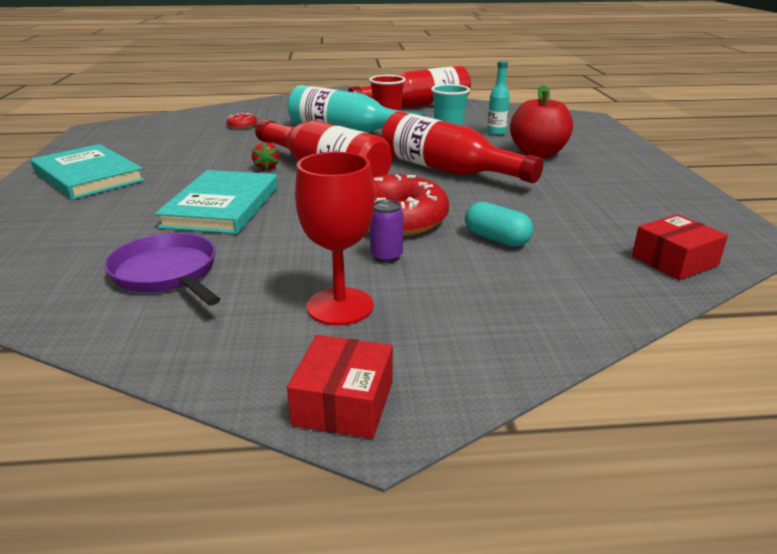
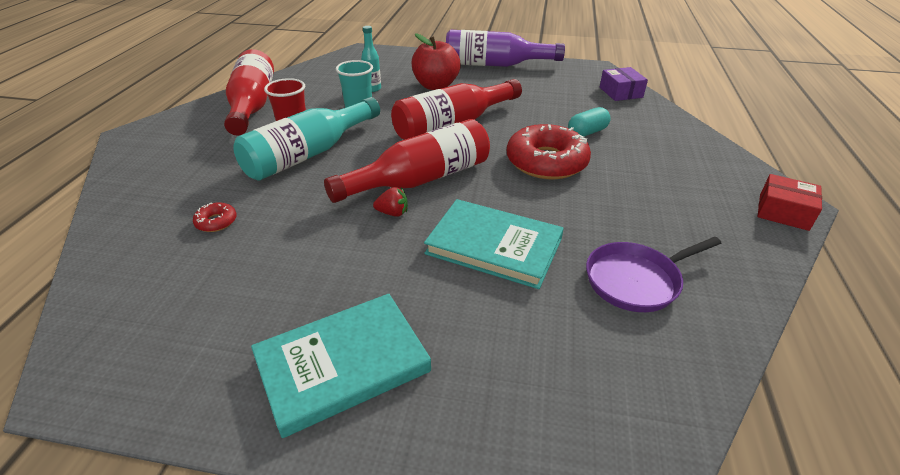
camera: 75 degrees left, 10 degrees up
red goblet [295,152,375,326] -> none
purple can [370,200,403,263] -> none
red box [632,214,728,280] -> purple box [600,67,648,101]
none -> purple bottle [446,30,565,67]

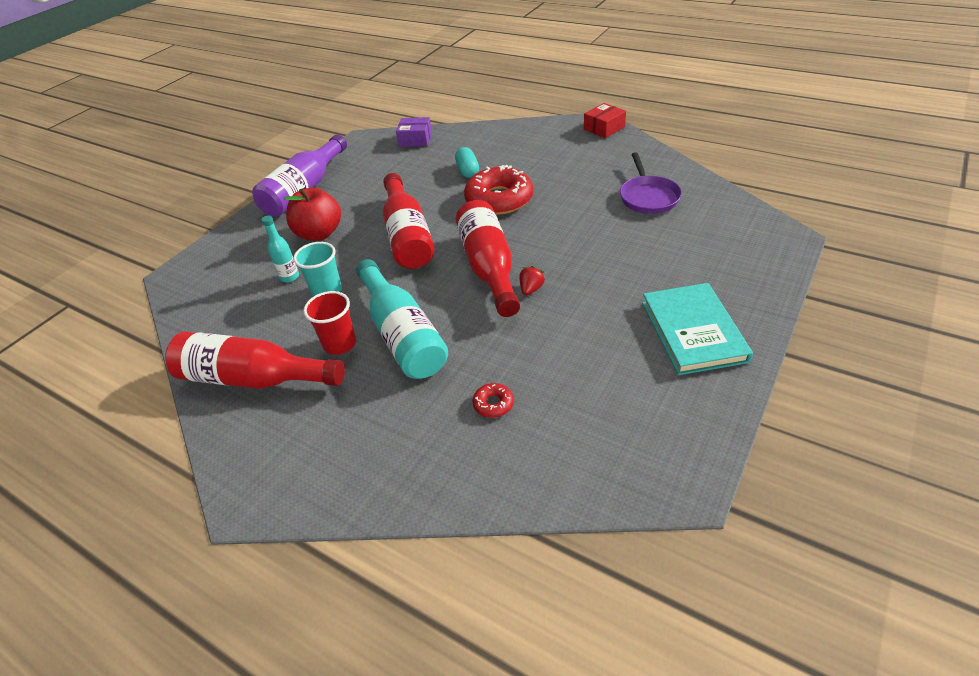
camera: 65 degrees left, 5 degrees up
turquoise book [424,199,564,289] -> none

